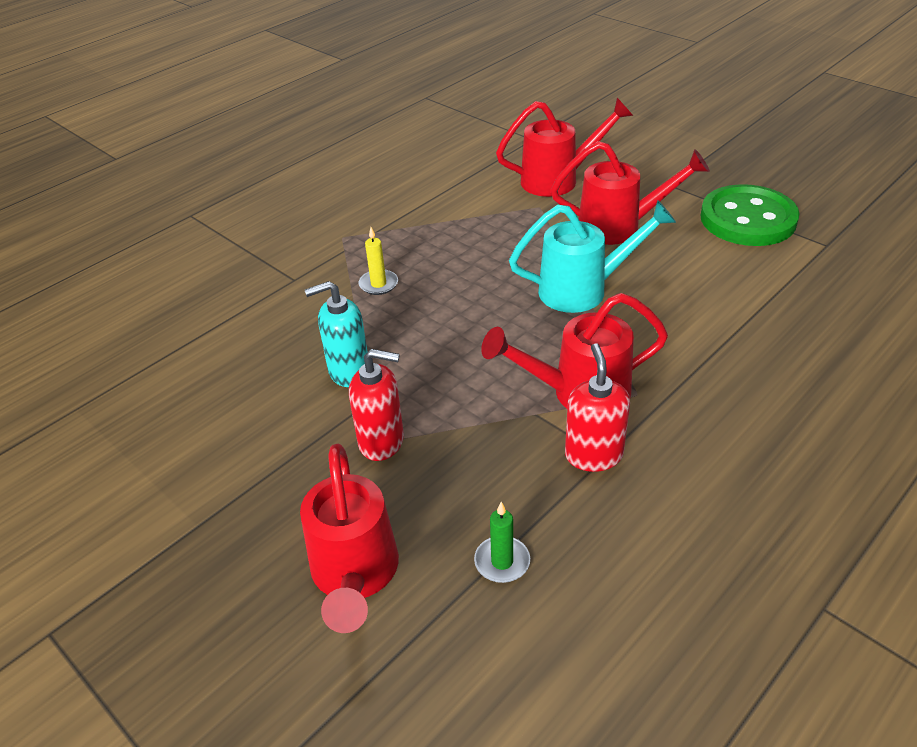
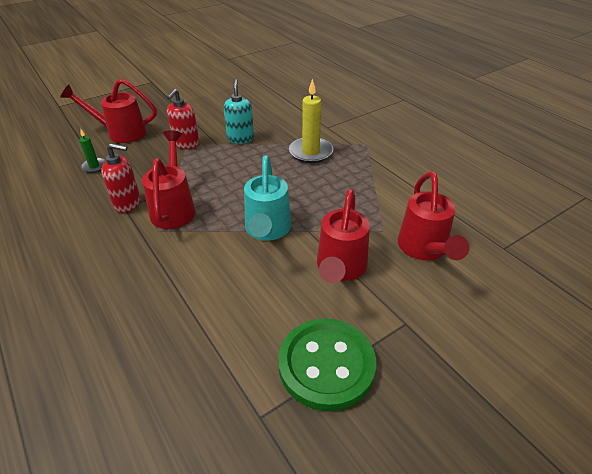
camera: 100 degrees right, 0 degrees up
yellow candle [359,227,398,295] -> yellow candle [289,79,333,163], size x1.85

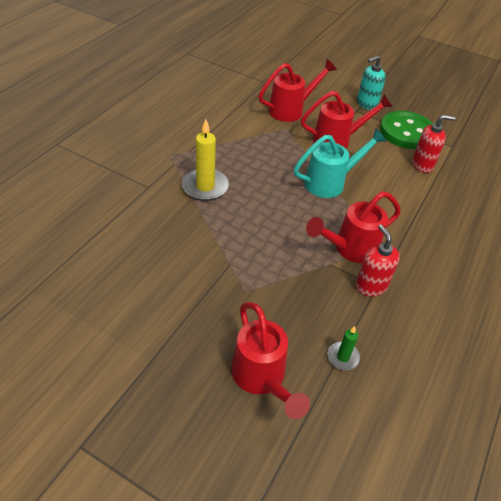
camera: 120 degrees left, 5 degrees up
red soap dispenser [167,89,199,149] -> red soap dispenser moved to [412,115,456,173]
turquoise soap dispenser [223,79,254,144] -> turquoise soap dispenser moved to [357,55,386,110]

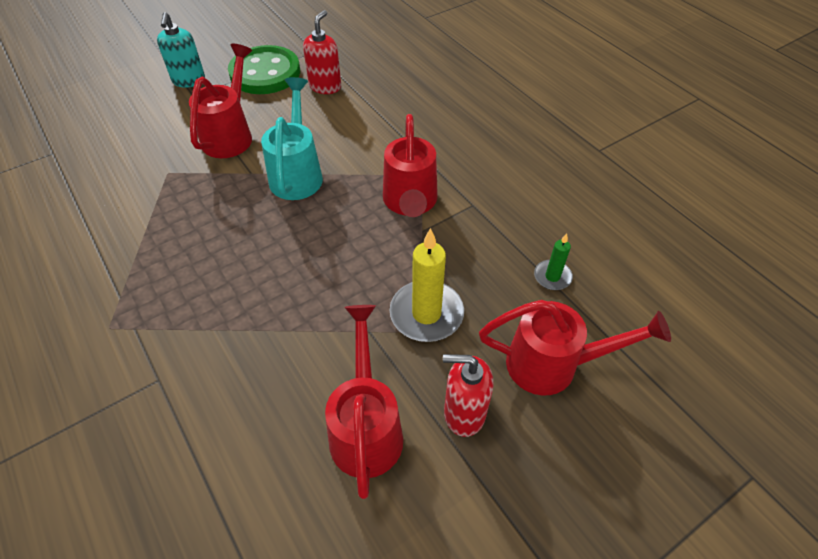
camera: 60 degrees left, 5 degrees up
yellow candle [182,119,229,201] -> yellow candle moved to [390,228,464,342]
red watering can [258,59,337,122] -> red watering can moved to [325,305,403,499]
red soap dispenser [356,224,400,296] -> red soap dispenser moved to [443,354,494,437]

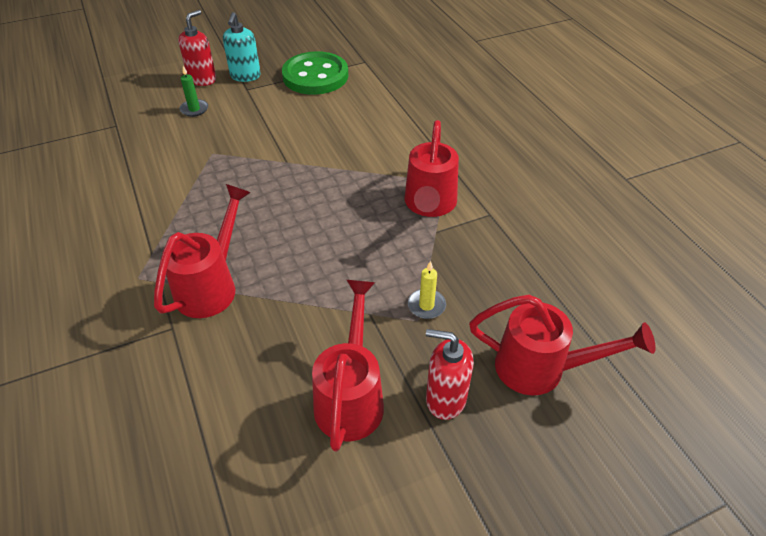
camera: 10 degrees right, 5 degrees down
red watering can [189,44,252,158] -> red watering can moved to [154,184,251,318]
turquoise watering can [261,77,323,200] -> none
red soap dispenser [303,10,341,94] -> red soap dispenser moved to [178,10,216,86]
yellow candle [390,228,464,342] -> yellow candle [408,261,446,319], size x0.54
green candle [534,233,573,290] -> green candle moved to [180,66,208,117]

